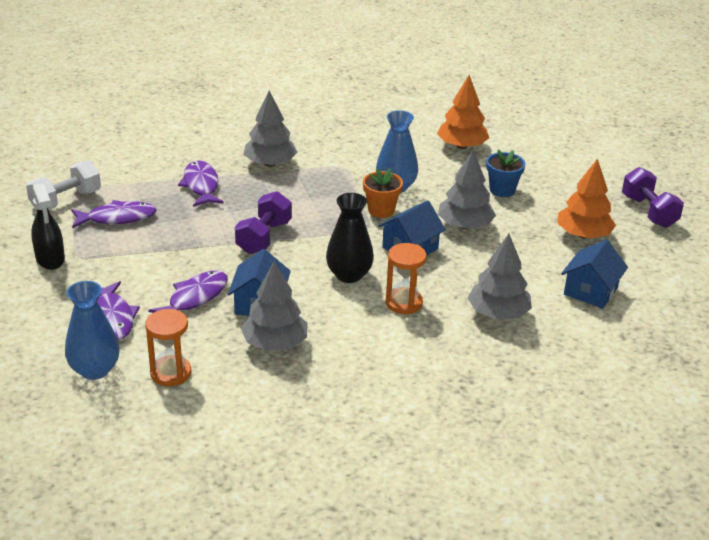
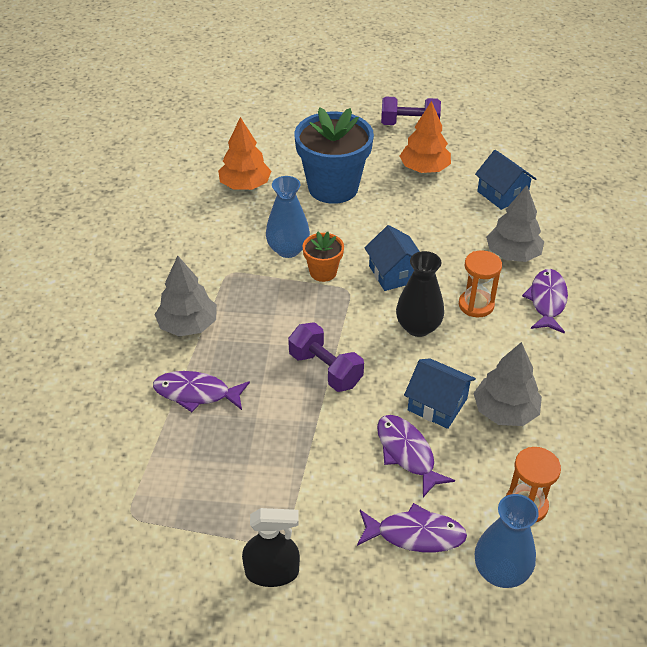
camera: 65 degrees left, 10 degrees up
white dumbbell [26,160,101,211] -> none
purple fish [71,200,157,228] -> purple fish moved to [522,269,568,334]
grey tree [438,150,496,229] -> none
blue flower pot [486,149,526,197] -> blue flower pot [295,107,374,204], size x2.05

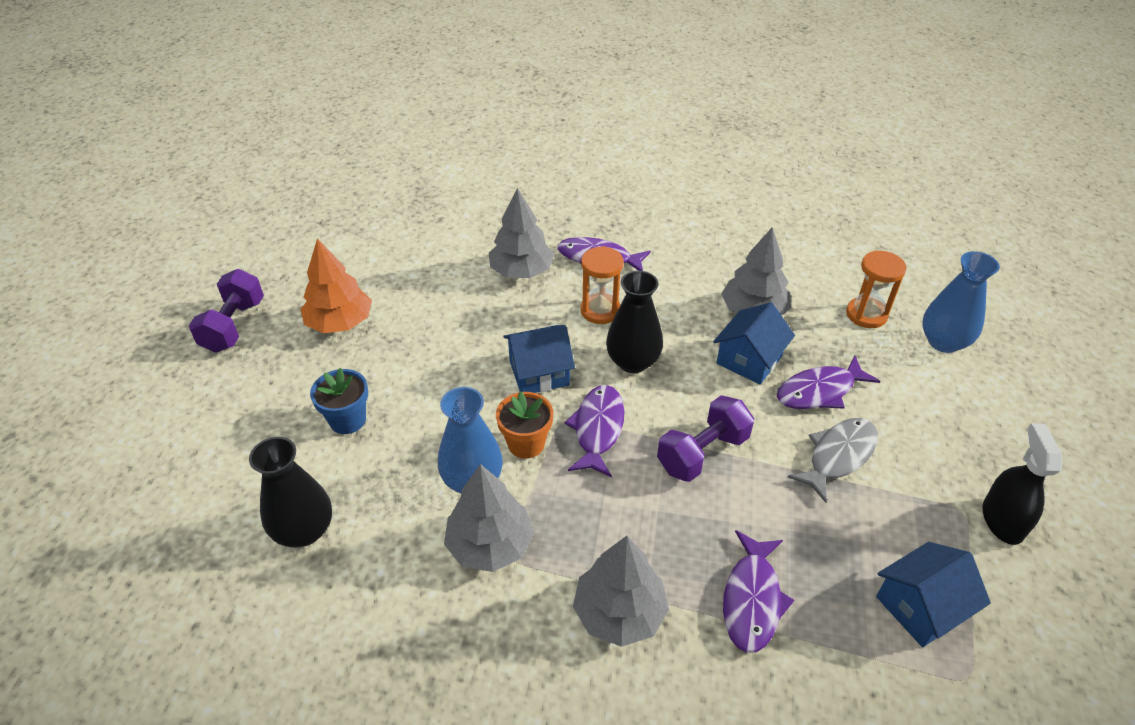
camera: 85 degrees left, 0 degrees up
orange tree [218,117,271,190] -> black vase [249,437,332,547]
blue flower pot [295,107,374,204] -> blue flower pot [310,368,368,434], size x0.49
purple fish [357,503,467,552] -> purple fish moved to [565,385,624,477]
blue house [475,150,536,210] -> blue house moved to [876,542,991,647]
none -> grey tree [444,464,534,572]
none -> grey fish [788,418,878,503]

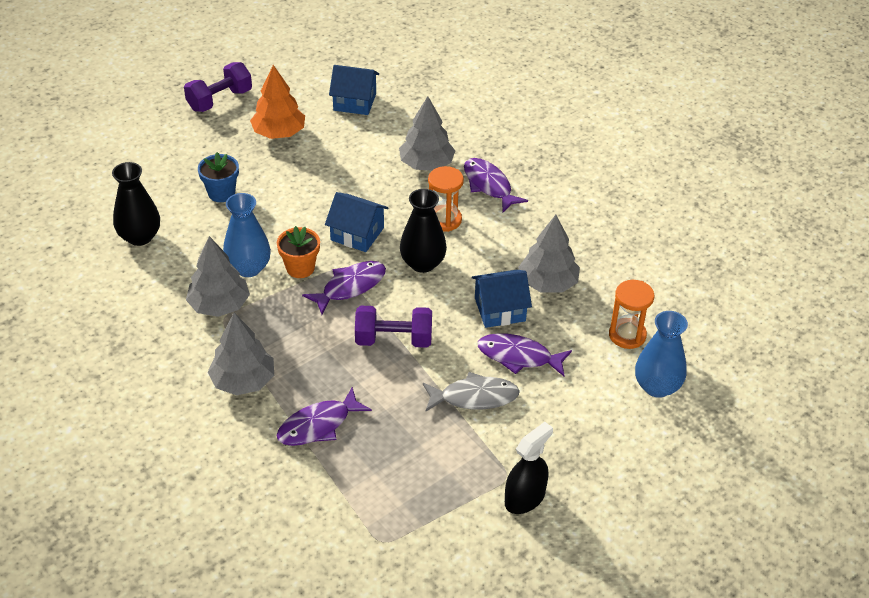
camera: 40 degrees right, 0 degrees up
blue house [876,542,991,647] -> blue house moved to [329,65,379,115]

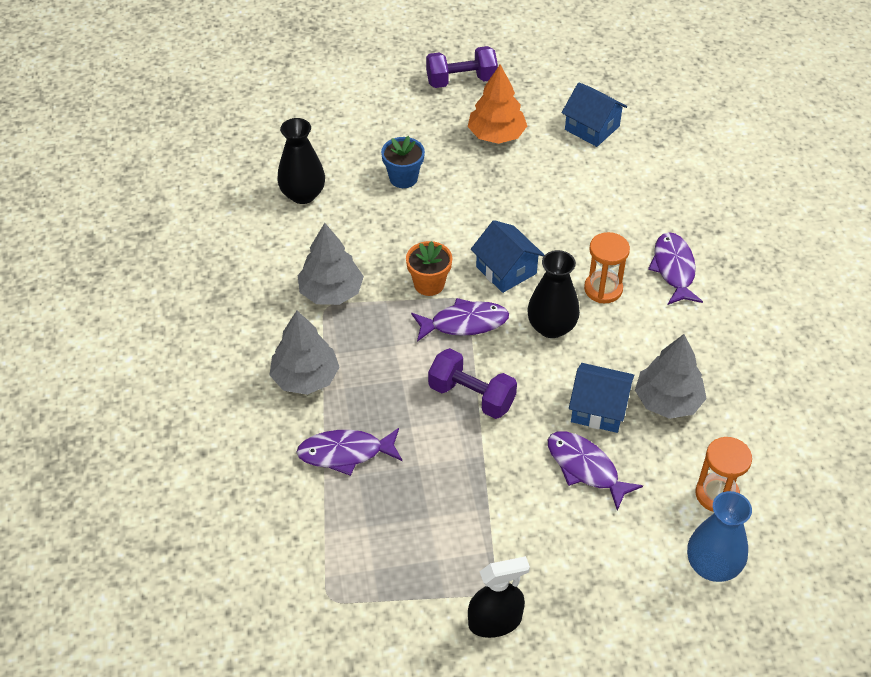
camera: 30 degrees right, 5 degrees up
blue vase [223,193,271,277] -> none
grey tree [399,96,455,170] -> none
grey fish [423,372,520,412] -> none

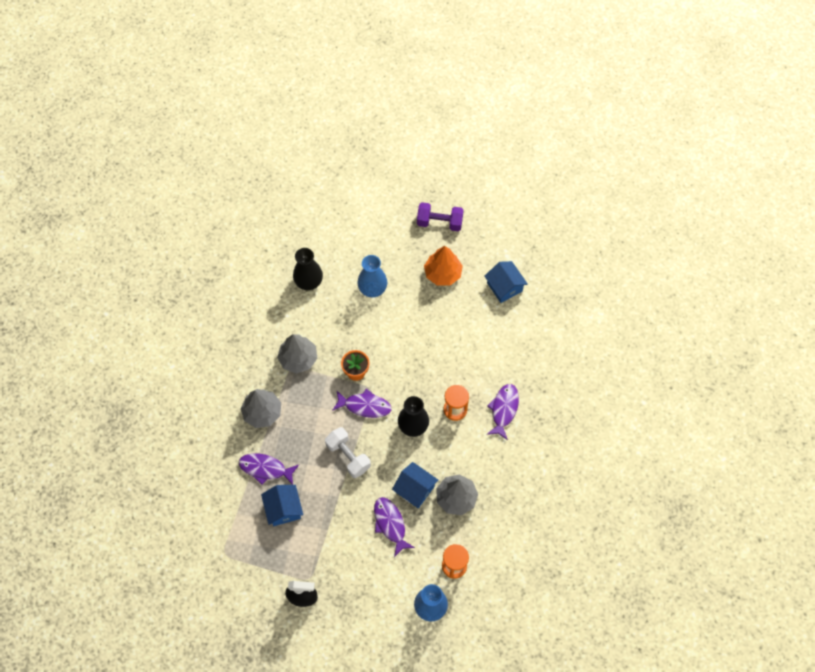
camera: 20 degrees right, 15 degrees up
blue flower pot [381,136,425,188] -> blue vase [358,255,387,297]
purple dumbbell [428,348,517,419] -> white dumbbell [325,427,371,478]
blue house [471,220,544,293] -> blue house moved to [261,485,303,526]

